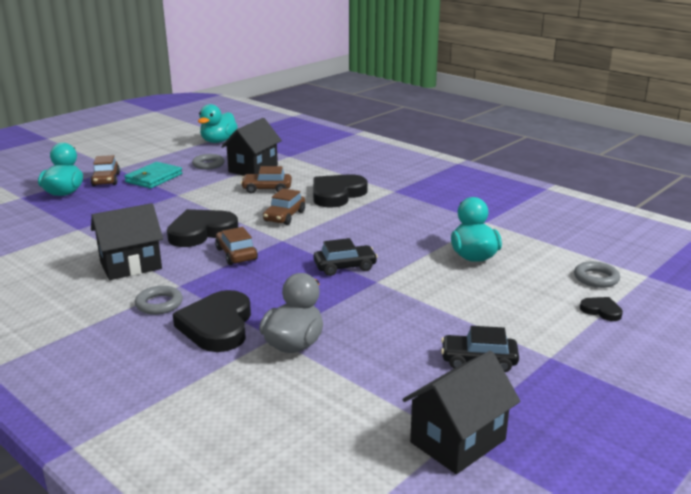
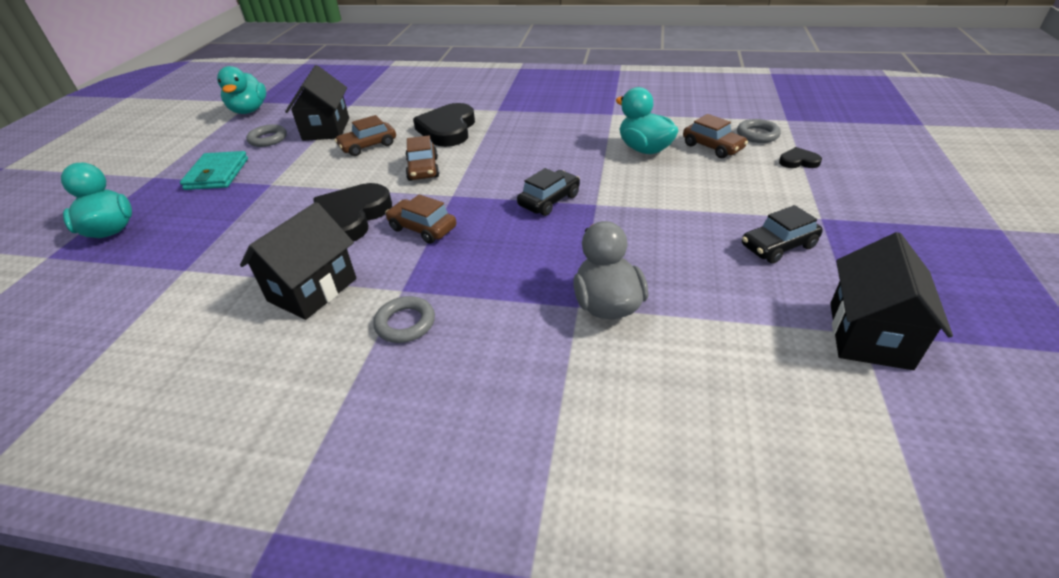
camera: 30 degrees left, 15 degrees up
brown car [90,155,120,186] -> brown car moved to [683,114,748,158]
black heart [173,290,251,352] -> none

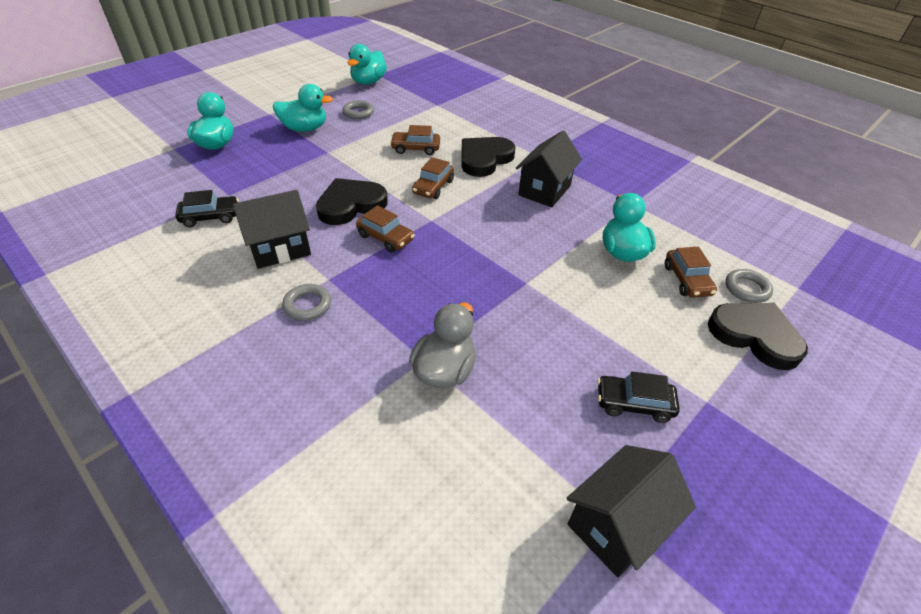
camera: 30 degrees right, 5 degrees up
turquoise wallet [180,151,248,190] -> turquoise duck [273,84,333,132]
black house [285,65,349,141] -> black house moved to [516,131,582,207]
brown car [385,194,456,244] -> brown car turned 150 degrees clockwise [356,205,415,252]
black car [517,168,580,216] -> black car moved to [175,190,239,227]
black heart [779,147,822,168] -> black heart [708,303,808,370], size x2.14

